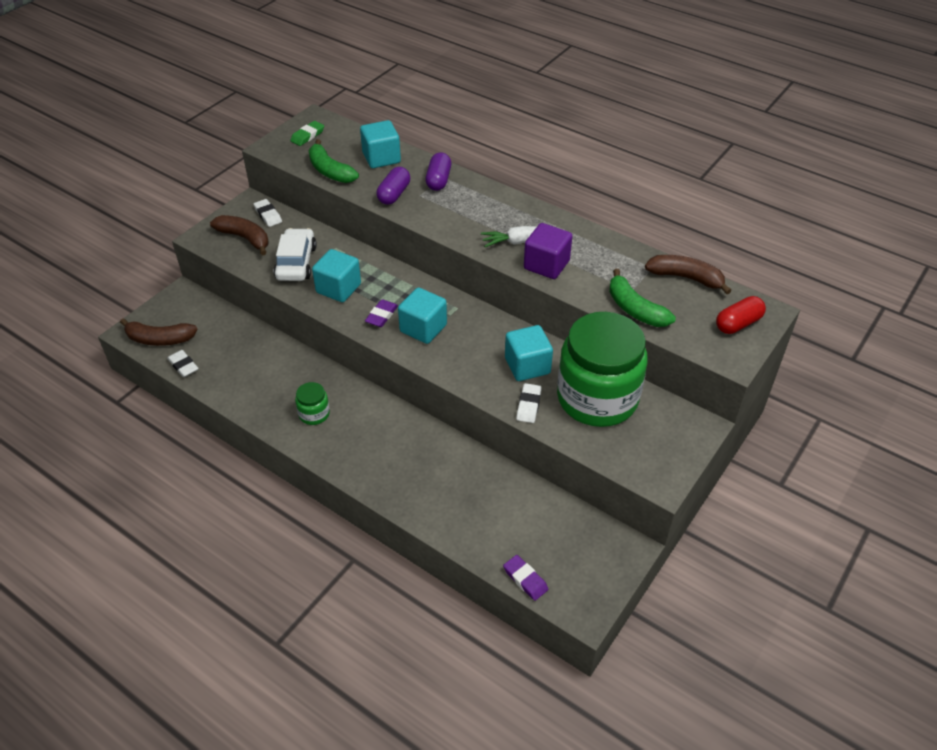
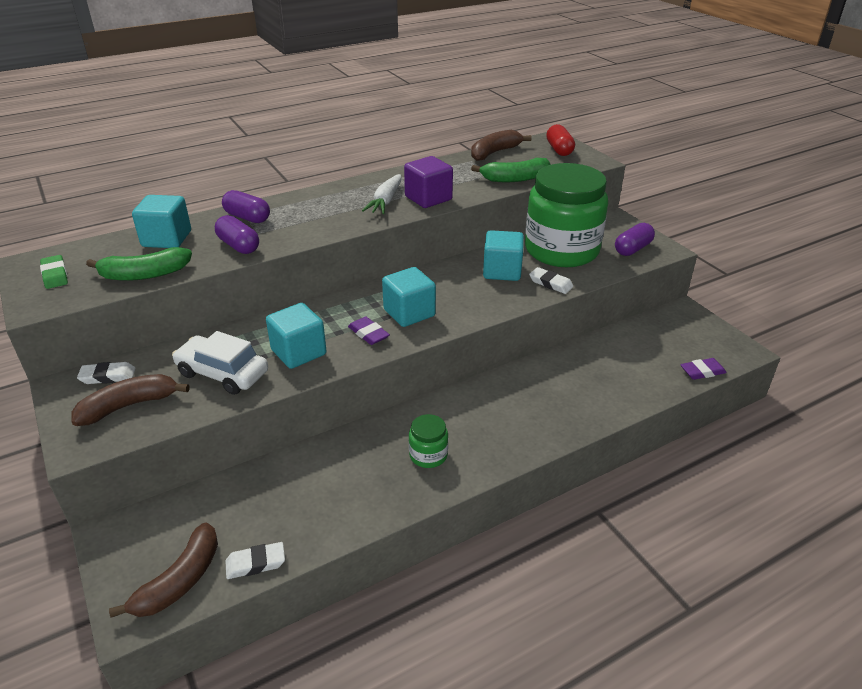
camera: 65 degrees left, 10 degrees down
none -> purple capsule [615,223,655,256]

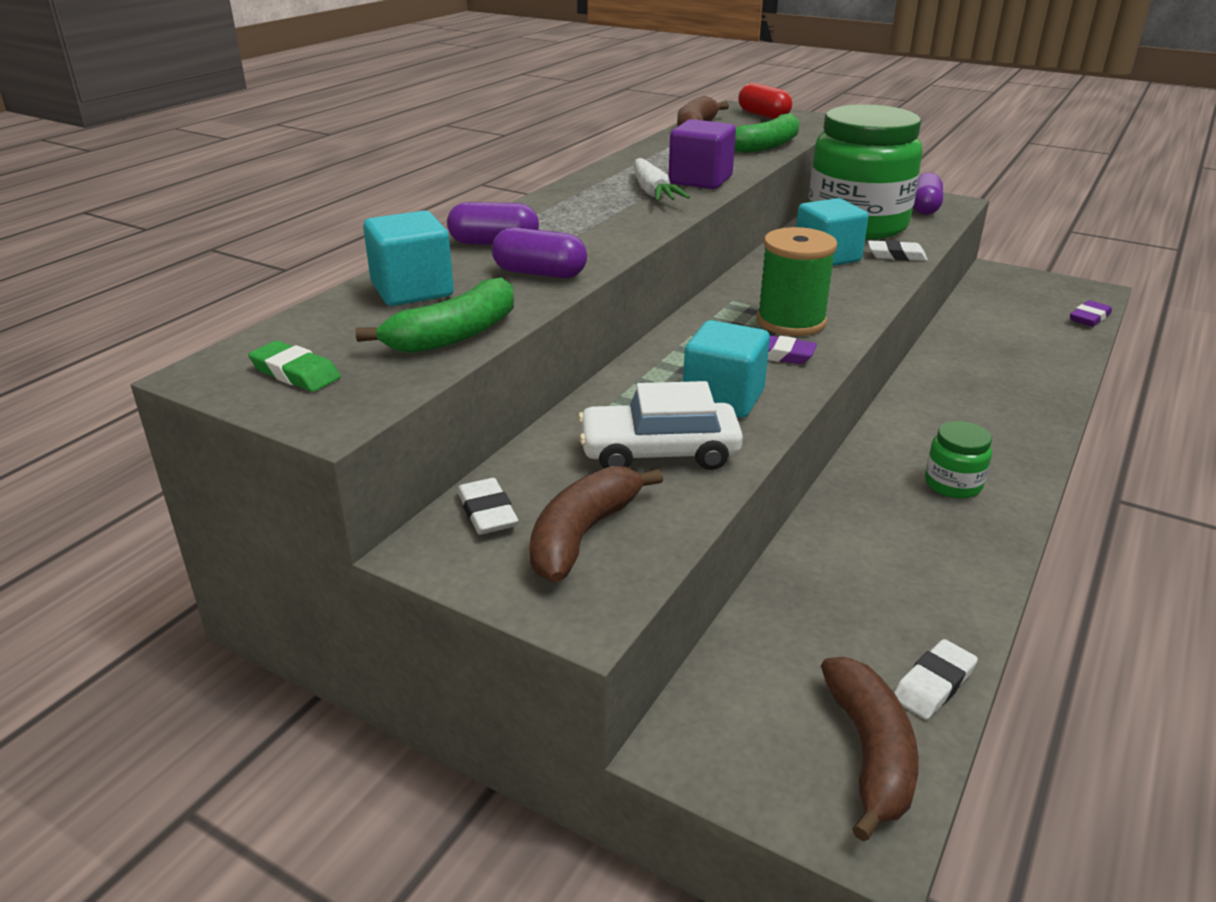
camera: 30 degrees left, 5 degrees down
white eraser [77,362,135,384] -> white eraser turned 75 degrees counterclockwise [457,478,518,535]
turquoise cube [382,267,436,327] -> green spool [757,227,837,336]

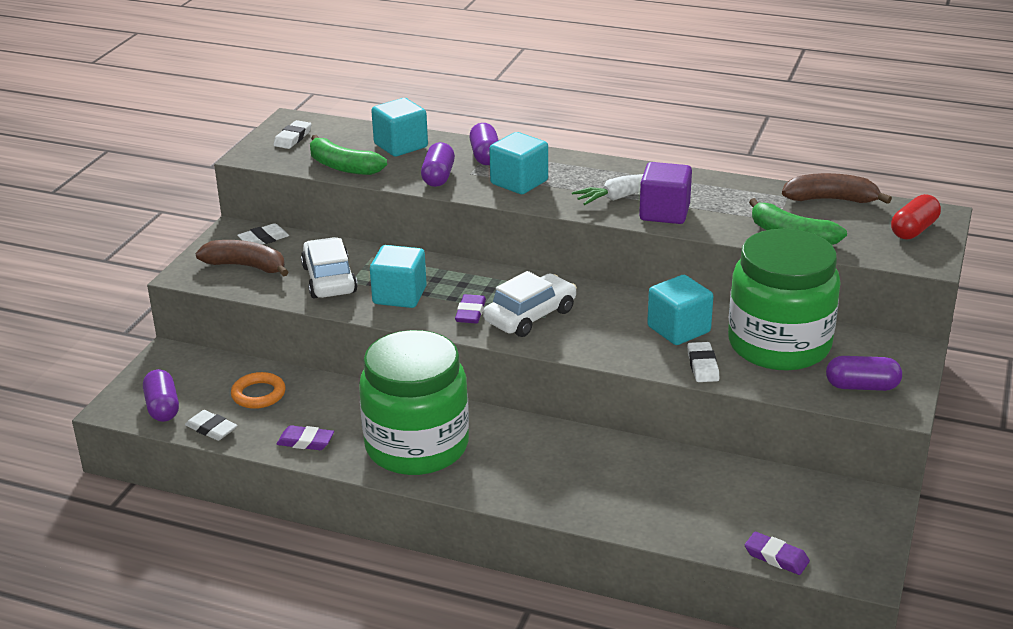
camera: 80 degrees right, 0 degrees up
green eraser [248,341,341,392] -> white eraser [273,120,311,149]
green spool [757,227,837,336] -> white car [483,271,577,337]
brown banana [821,657,919,842] -> purple capsule [143,369,179,422]
green jar [925,421,992,499] -> green jar [359,330,469,475], size x2.46
none -> orange ring [231,372,286,409]
none -> purple eraser [277,425,334,450]
none -> turquoise cube [489,132,548,194]

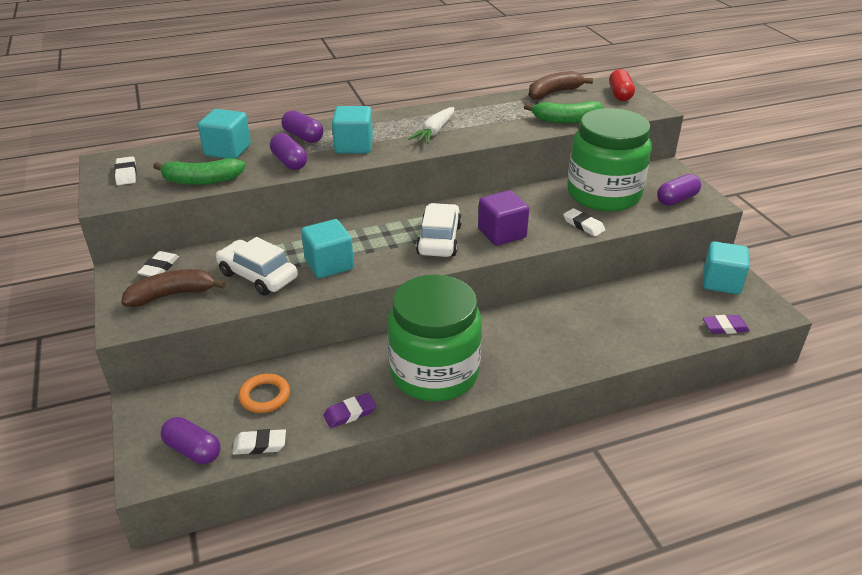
camera: 40 degrees left, 5 degrees up
purple eraser [455,294,486,323] -> none
purple cube [639,162,692,224] -> purple cube moved to [478,190,529,246]
turquoise cube [647,275,713,345] -> turquoise cube moved to [703,241,749,294]

